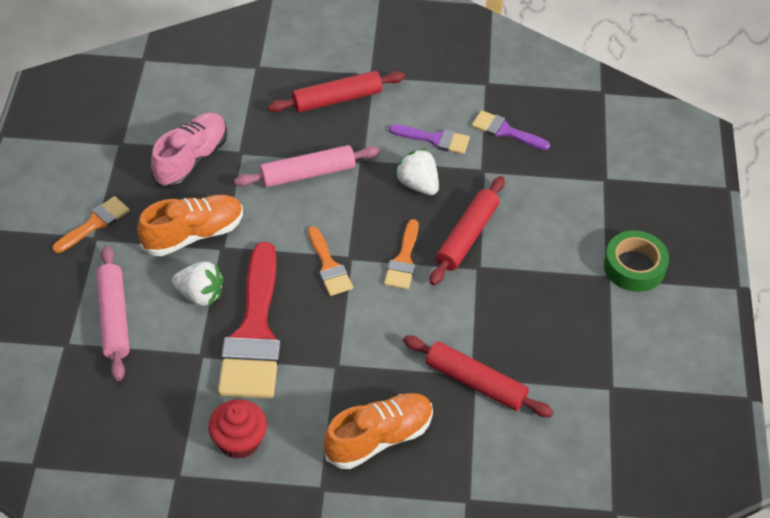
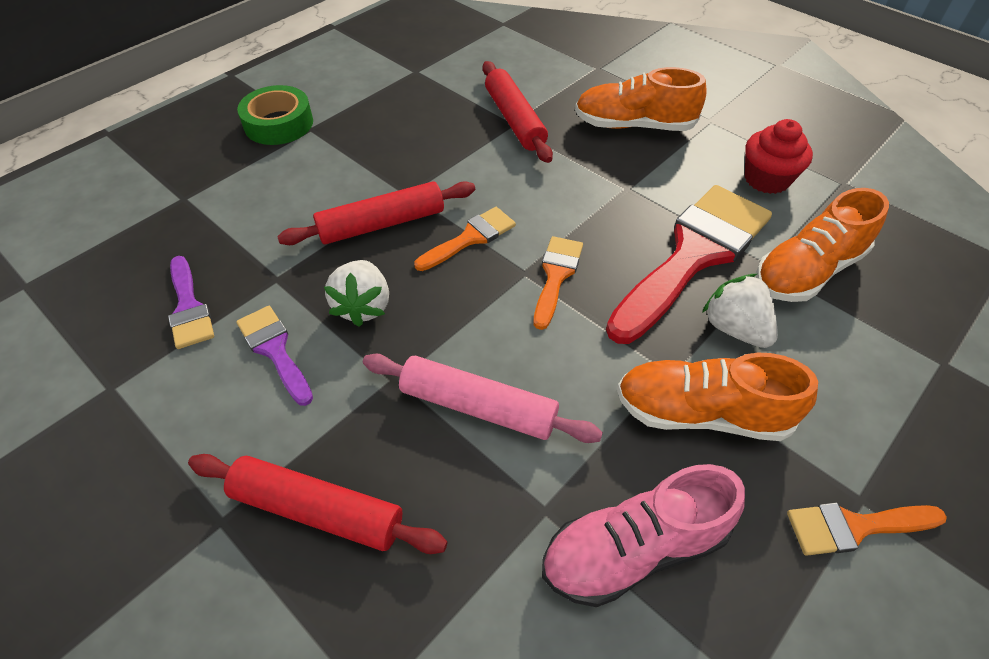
camera: 140 degrees left, 0 degrees up
pink rolling pin [96,245,130,381] -> none
none -> orange shoe [756,188,889,302]

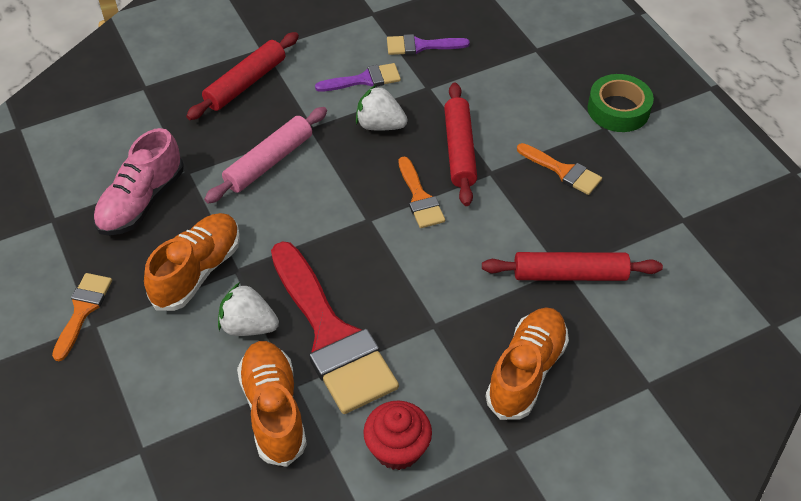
camera: 110 degrees right, 0 degrees up
orange brush [534,236,583,330] -> orange brush moved to [517,143,602,195]
pink shoe [542,464,745,607] -> pink shoe turned 150 degrees counterclockwise [93,128,184,236]
white strawberry [702,274,778,348] -> white strawberry turned 150 degrees counterclockwise [218,282,279,336]

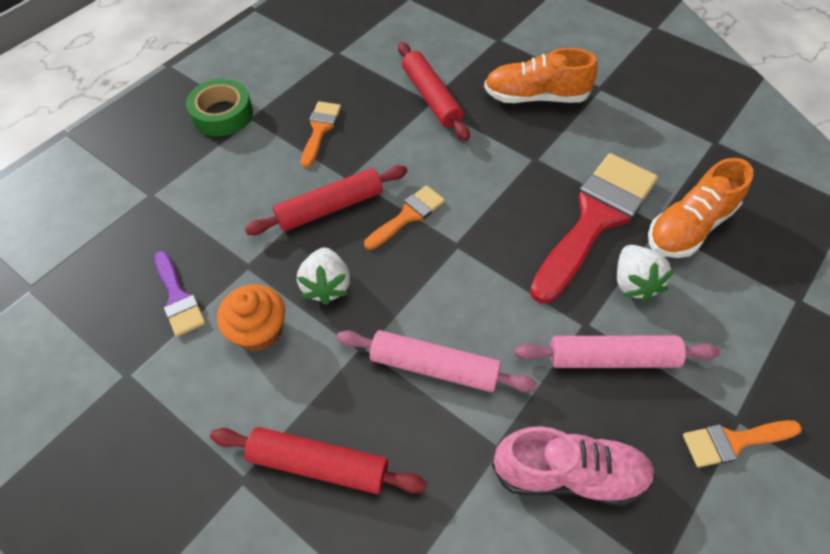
camera: 115 degrees left, 5 degrees up
orange shoe [144,213,240,311] -> pink rolling pin [514,336,720,368]
purple brush [315,63,401,92] -> orange cupcake [217,284,285,351]
red cupcake [363,400,432,470] -> none

